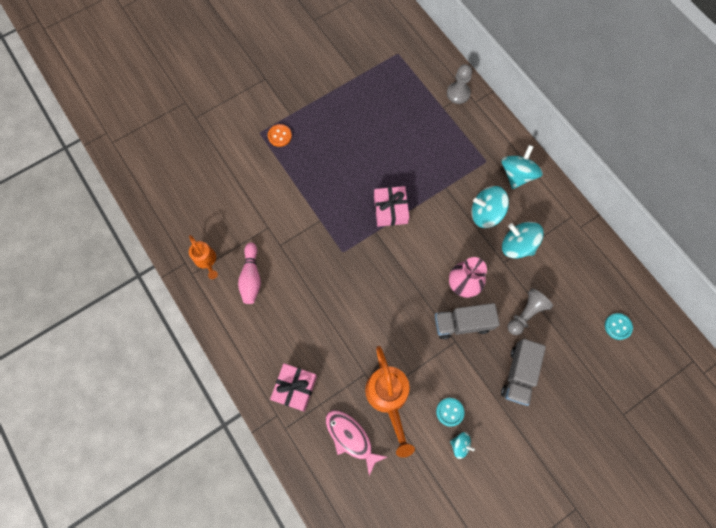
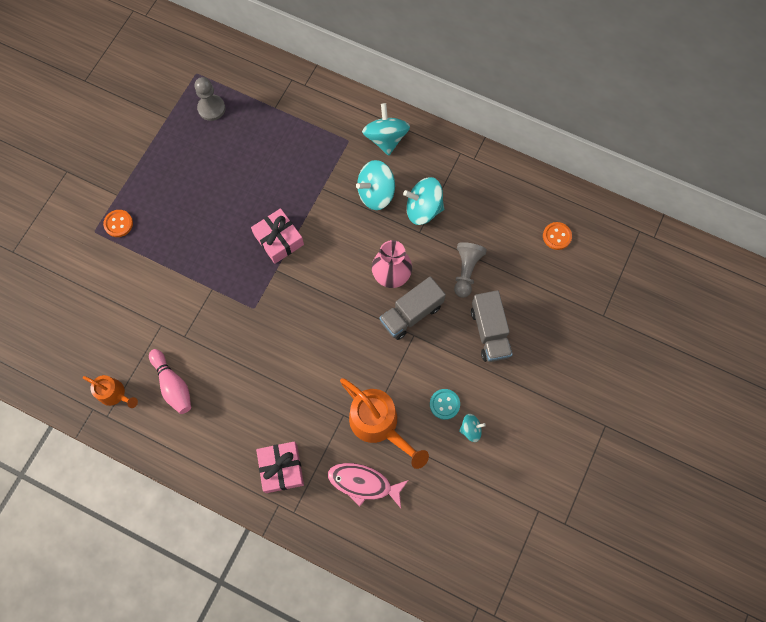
camera: 30 degrees left, 0 degrees up
grey pawn [447,64,472,104] -> grey pawn moved to [195,77,225,121]
turquoise button [605,313,633,340] -> orange button [543,222,572,250]

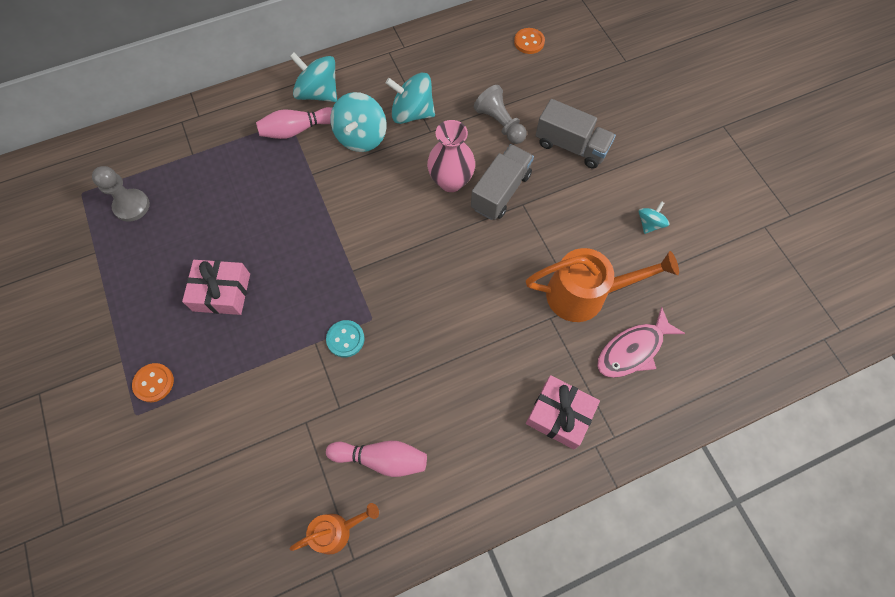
camera: 50 degrees left, 5 degrees down
pink gift [251,208,304,264] -> pink gift moved to [182,260,250,315]
grey truck [379,276,446,340] -> grey truck turned 150 degrees counterclockwise [471,144,534,220]
turquoise spinning top [403,177,444,225] -> turquoise spinning top turned 60 degrees clockwise [386,73,435,124]
turquoise button [430,389,460,420] -> turquoise button moved to [326,320,365,357]
none -> pink bowling pin [256,107,332,139]

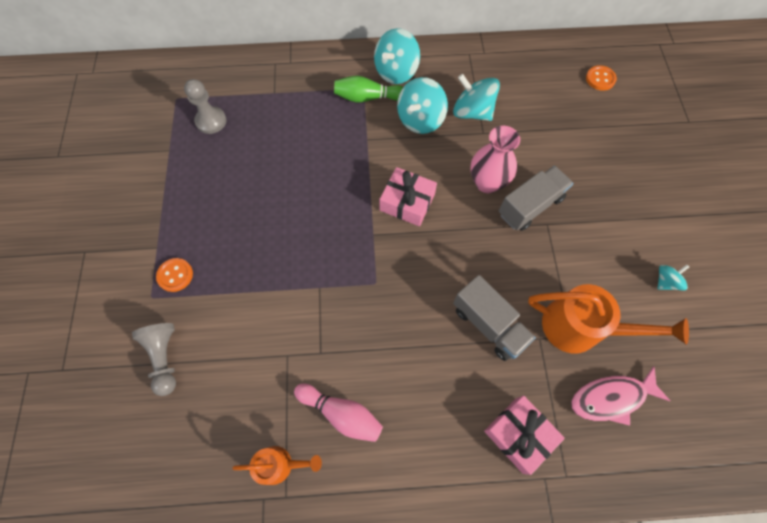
camera: 20 degrees right, 0 degrees up
pink gift [182,260,250,315] -> pink gift moved to [379,167,437,226]
pink bowling pin [256,107,332,139] -> green bowling pin [334,76,403,102]
turquoise spinning top [290,53,337,102] -> turquoise spinning top turned 105 degrees counterclockwise [374,28,420,84]
turquoise button [326,320,365,357] -> none
grey pawn [474,85,527,144] -> grey pawn moved to [132,323,176,396]
grey truck [536,99,616,168] -> grey truck moved to [453,275,536,361]

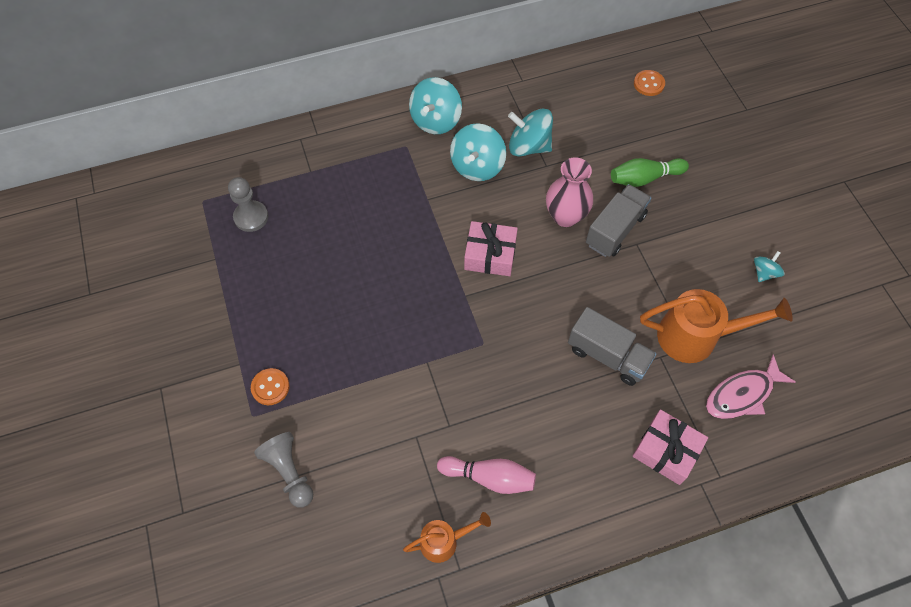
camera: 15 degrees left, 5 degrees down
green bowling pin [334,76,403,102] -> green bowling pin moved to [611,158,689,187]

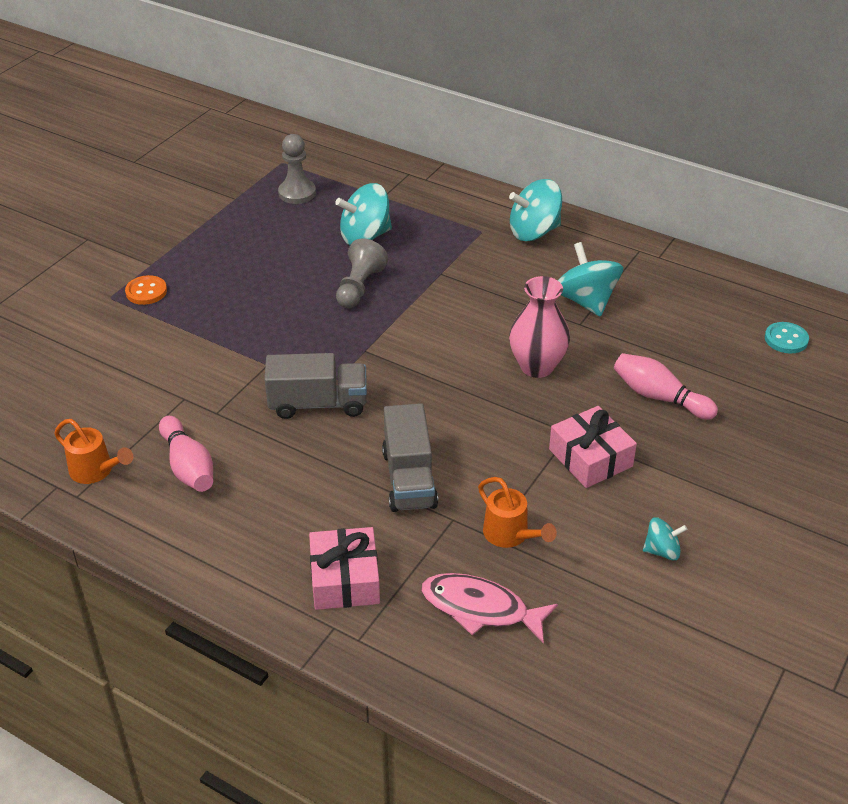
camera: 50 degrees right, 20 degrees down
grey pawn [254,432,313,508] -> grey pawn moved to [336,238,388,308]
turquoise spinning top [450,123,506,181] -> turquoise spinning top moved to [335,183,392,245]
pink gift [464,221,518,276] -> pink gift moved to [549,406,637,488]
grey truck [586,184,651,257] -> grey truck moved to [264,353,367,419]
green bowling pin [611,158,689,187] -> pink bowling pin [614,353,718,420]
orange button [634,70,665,96] -> turquoise button [765,322,809,353]
orange watering can [640,289,793,363] -> orange watering can [478,477,557,548], size x0.56

